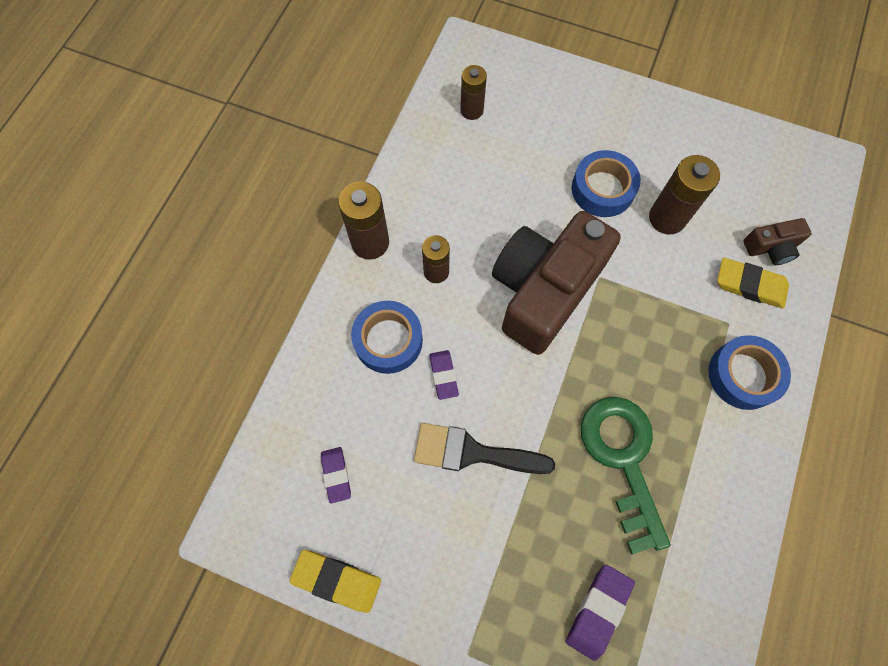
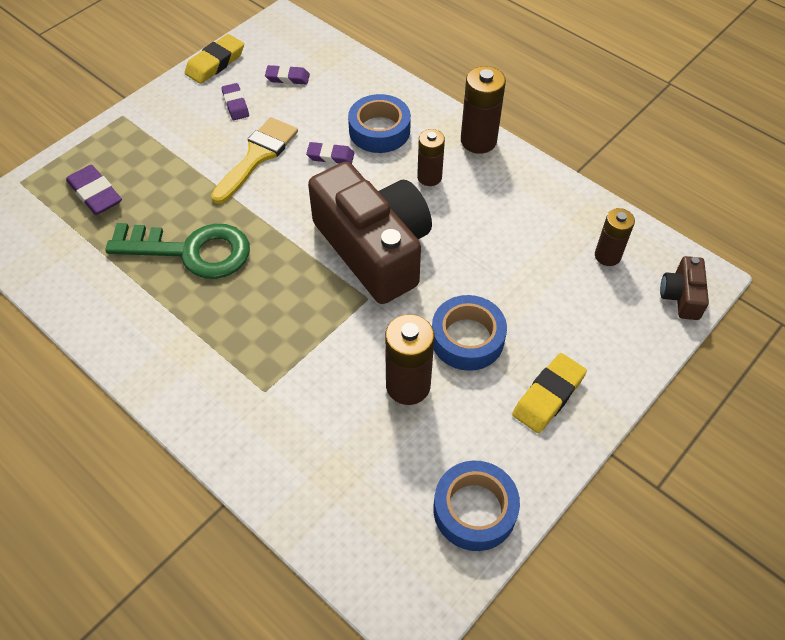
camera: 110 degrees right, 15 degrees down
black brush [414,423,555,474] -> yellow brush [211,117,298,204]
blue tape [708,335,791,410] -> blue tape moved to [433,461,520,551]
yellow eraser [717,258,789,308] -> yellow eraser moved to [512,353,587,433]
brown camera [744,218,812,265] -> brown camera moved to [660,256,709,320]
none -> purple eraser [221,83,249,120]

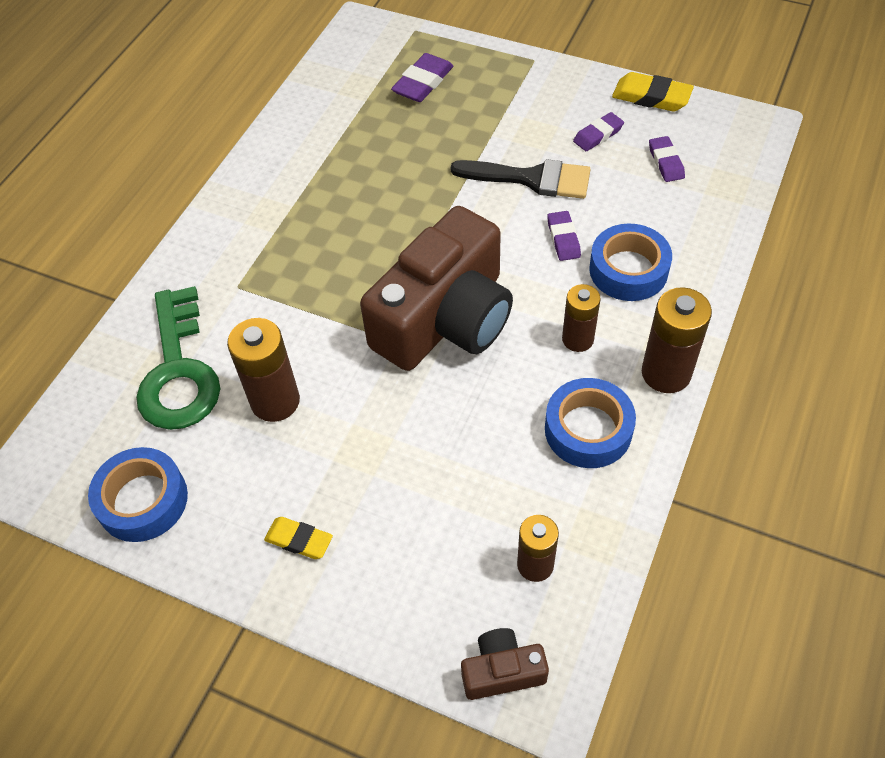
camera: 75 degrees right, 0 degrees up
green key [105,223,250,279] -> green key moved to [136,286,220,430]
yellow brush [211,117,298,204] -> black brush [450,159,591,199]
blue tape [432,295,507,371] -> blue tape moved to [545,378,636,468]
yellow eraser [512,353,587,433] -> yellow eraser [264,517,333,559], size x0.67

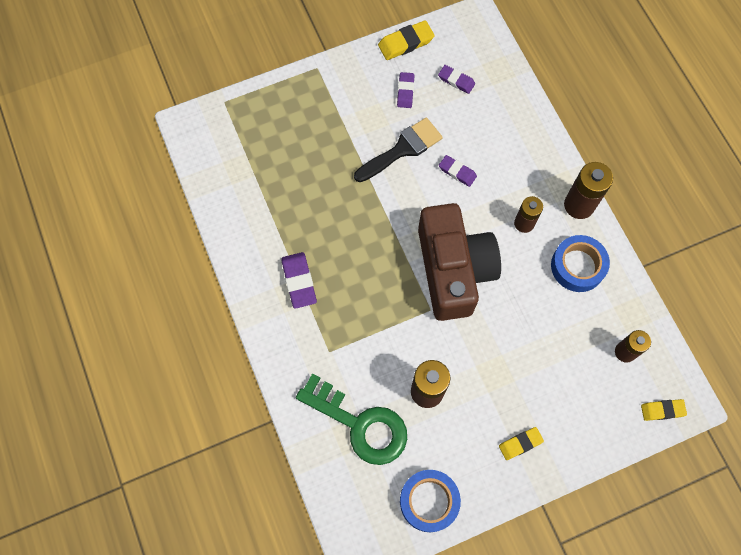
camera: 50 degrees left, 15 degrees up
purple eraser [391,53,453,102] -> purple eraser moved to [281,252,317,309]
brown camera [461,628,549,700] -> yellow eraser [641,399,687,421]
blue tape [589,224,672,301] -> none

